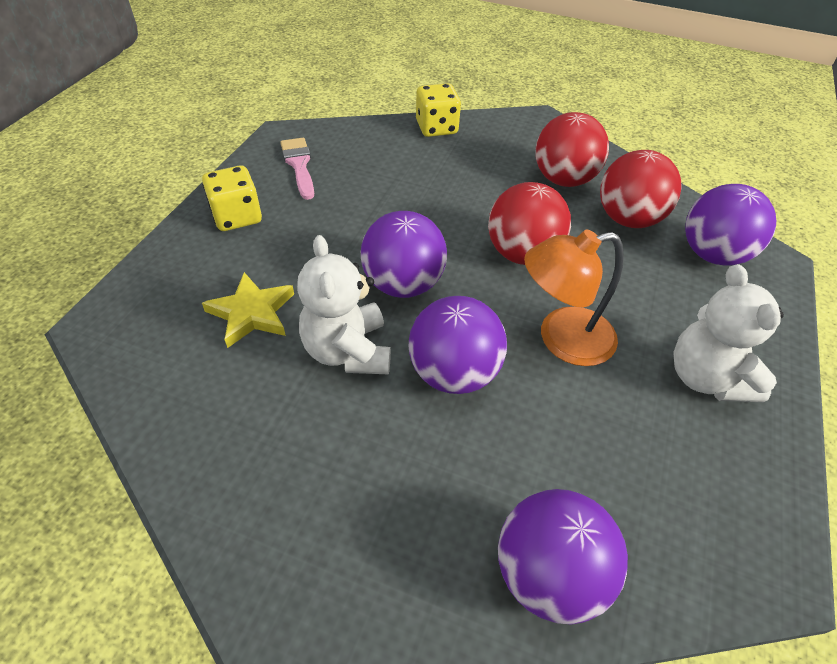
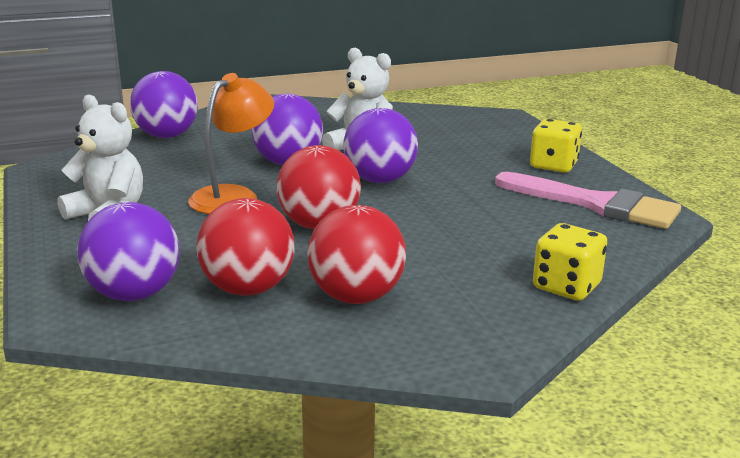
camera: 140 degrees right, 25 degrees down
yellow star [202,272,294,348] -> none
pink brush [280,138,314,200] -> pink brush [495,172,681,229], size x1.69

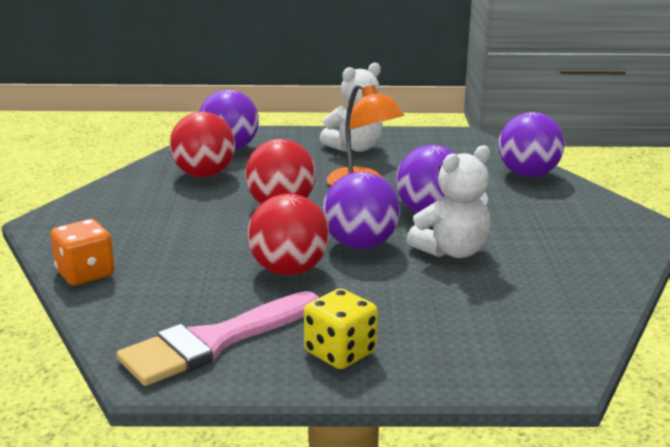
camera: 110 degrees right, 0 degrees up
red ball [307,205,406,304] -> red ball moved to [247,194,329,275]
yellow dice [533,223,607,301] -> orange dice [50,219,115,285]

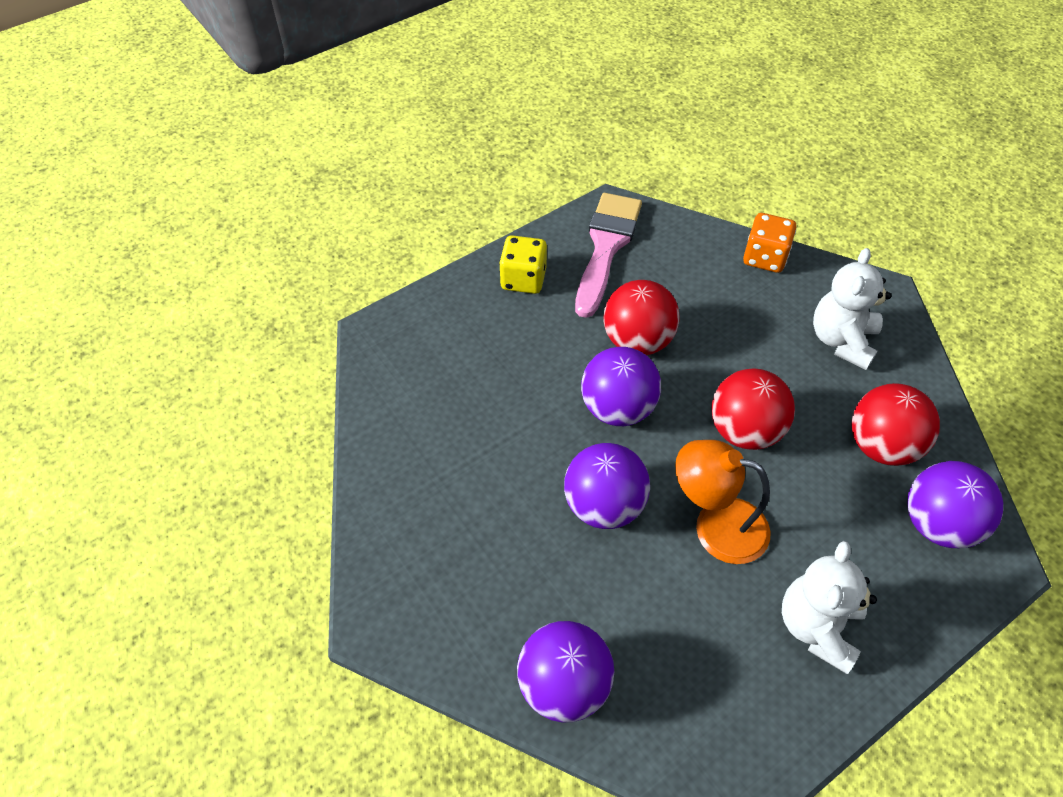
camera: 145 degrees right, 30 degrees up
white teddy bear [407,145,490,258] -> white teddy bear moved to [813,248,892,370]

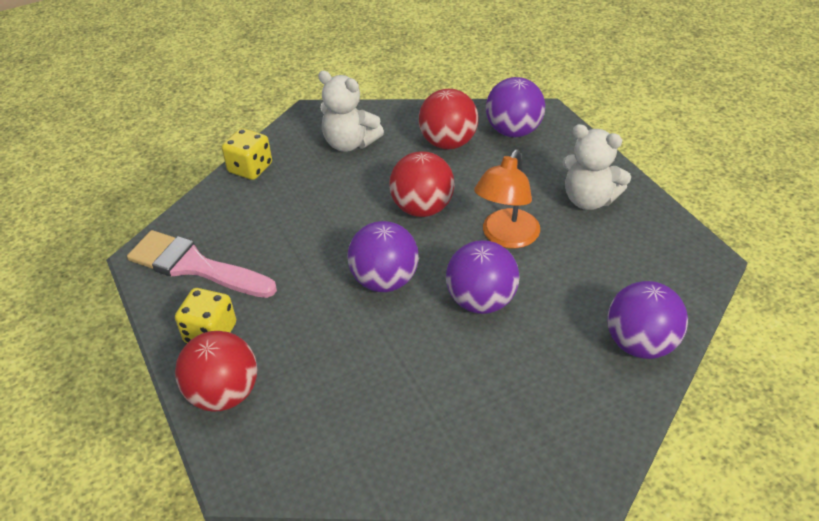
camera: 80 degrees left, 10 degrees down
red ball [603,280,680,355] -> red ball moved to [175,331,258,412]
orange dice [743,213,796,273] -> yellow dice [222,128,272,180]

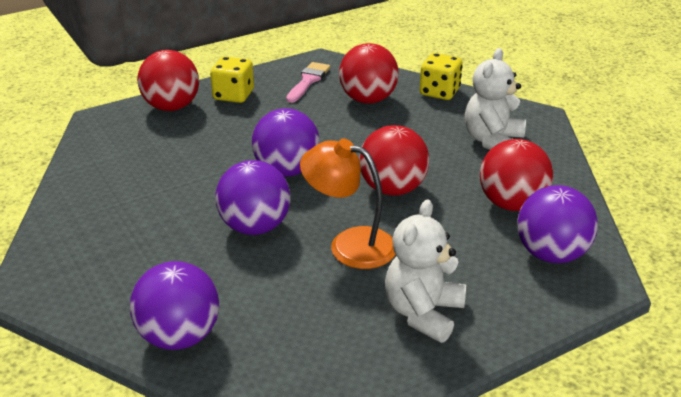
camera: 85 degrees right, 10 degrees down
pink brush [127,230,277,298] -> pink brush [286,62,330,103], size x0.59
none -> red ball [339,43,399,104]

